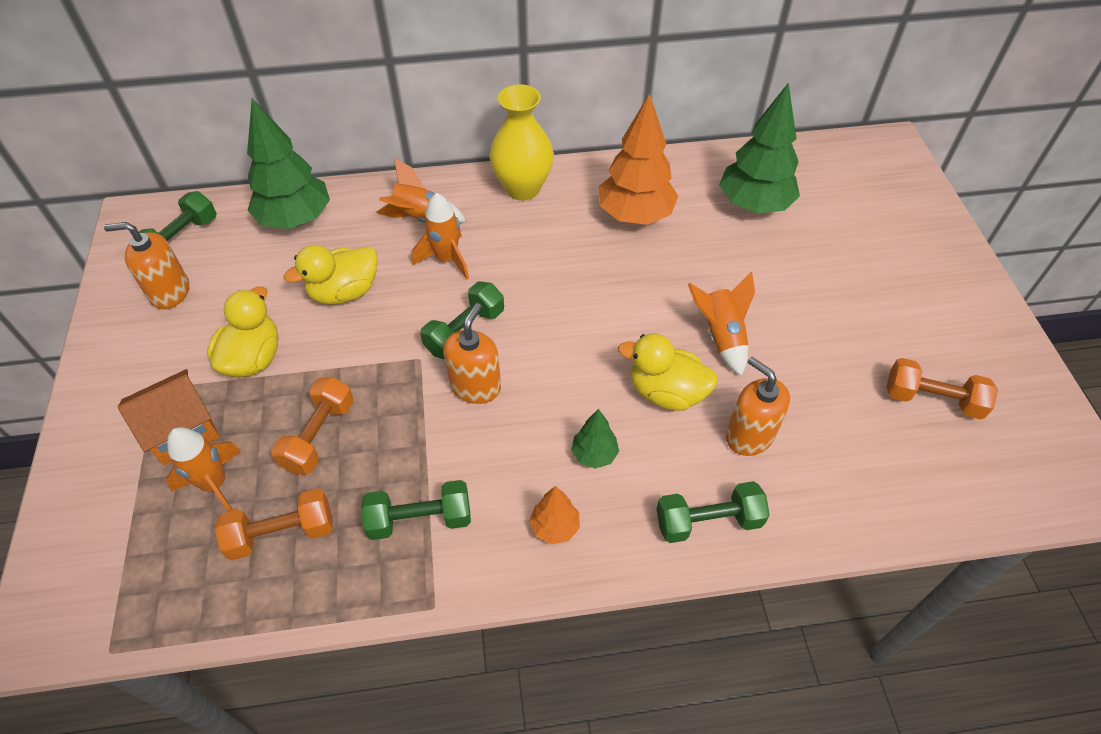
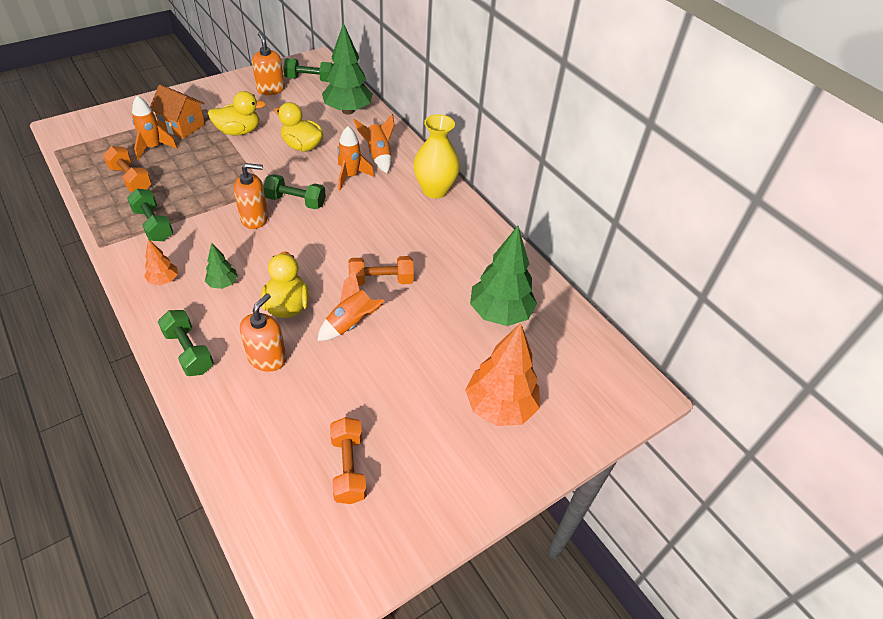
camera: 60 degrees right, 5 degrees down
orange dumbbell [271,377,354,475] -> orange dumbbell moved to [348,256,414,286]
orange tree [599,93,678,225] -> orange tree moved to [465,323,540,426]

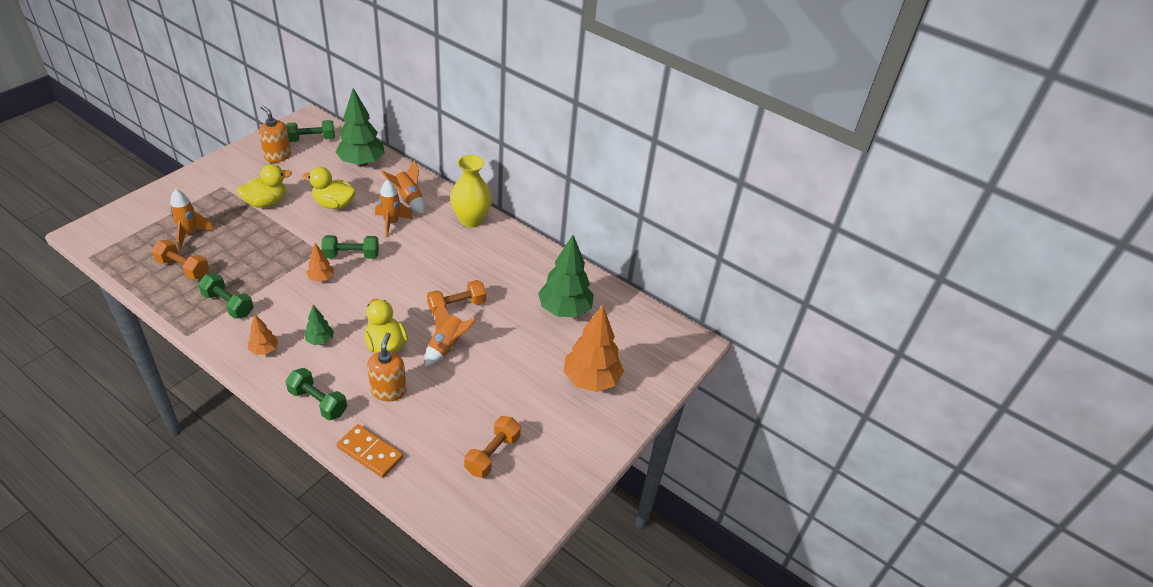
camera: 20 degrees left, 5 degrees down
orange house [150,84,205,139] -> none
orange soap dispenser [234,163,268,229] -> orange tree [306,243,334,282]
orange dumbbell [330,417,367,504] -> orange dumbbell turned 60 degrees clockwise [464,416,521,478]
none -> orange domino [336,424,403,478]

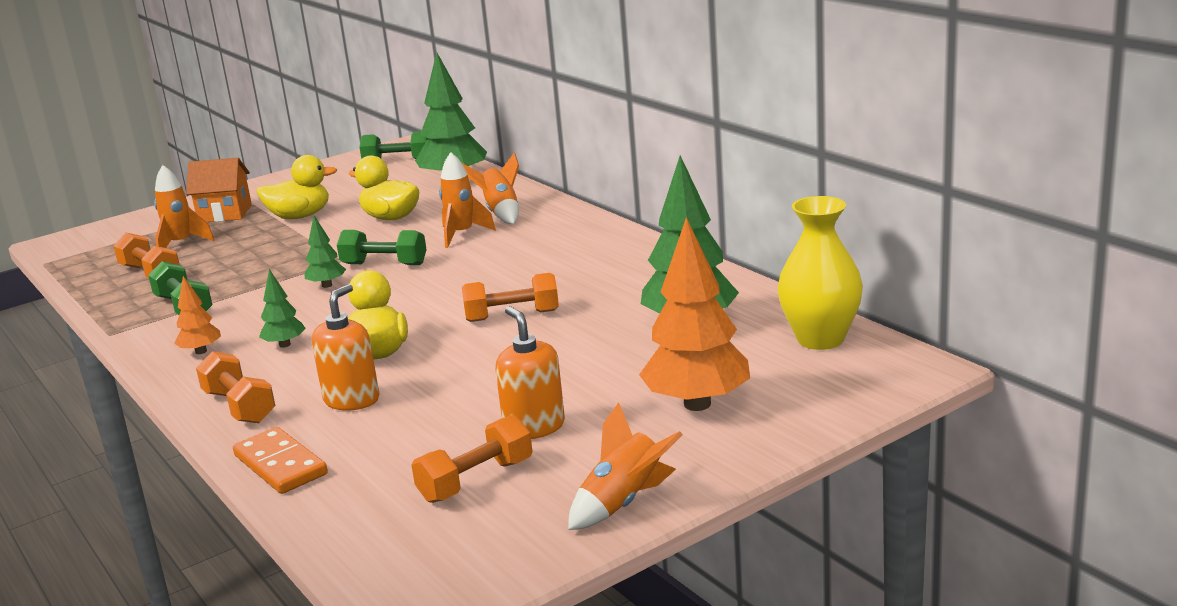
camera: 25 degrees right, 20 degrees down
orange soap dispenser [259,105,291,163] -> orange soap dispenser moved to [495,306,565,439]
green dumbbell [285,368,347,420] -> orange dumbbell [196,351,276,423]
orange tree [306,243,334,282] -> green tree [304,216,346,288]
orange rocket [425,300,477,367] -> orange rocket moved to [568,402,683,530]
yellow vase [450,155,492,227] -> yellow vase moved to [777,196,863,350]
none -> orange house [186,158,252,222]

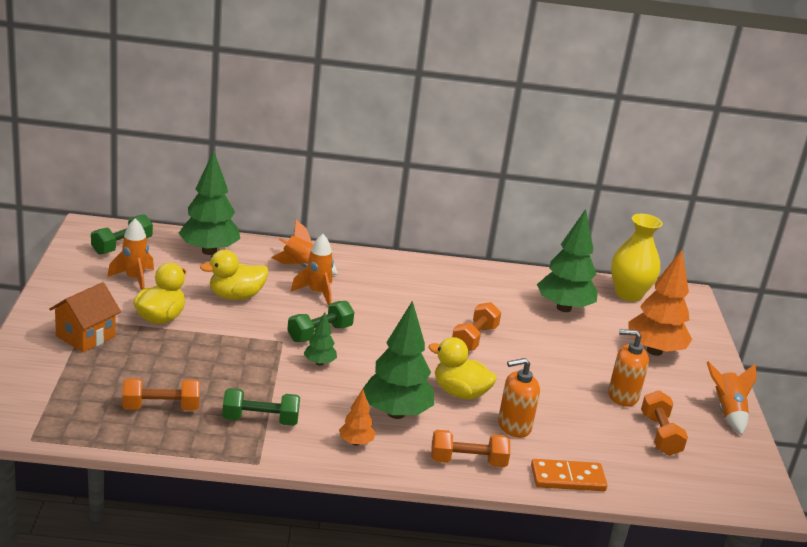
camera: 60 degrees left, 5 degrees up
orange rocket [154,165,215,248] -> orange rocket moved to [108,218,154,290]
green tree [259,269,306,348] -> green tree [363,301,434,419], size x2.07
orange soap dispenser [312,284,379,410] -> orange soap dispenser turned 75 degrees counterclockwise [498,358,540,438]

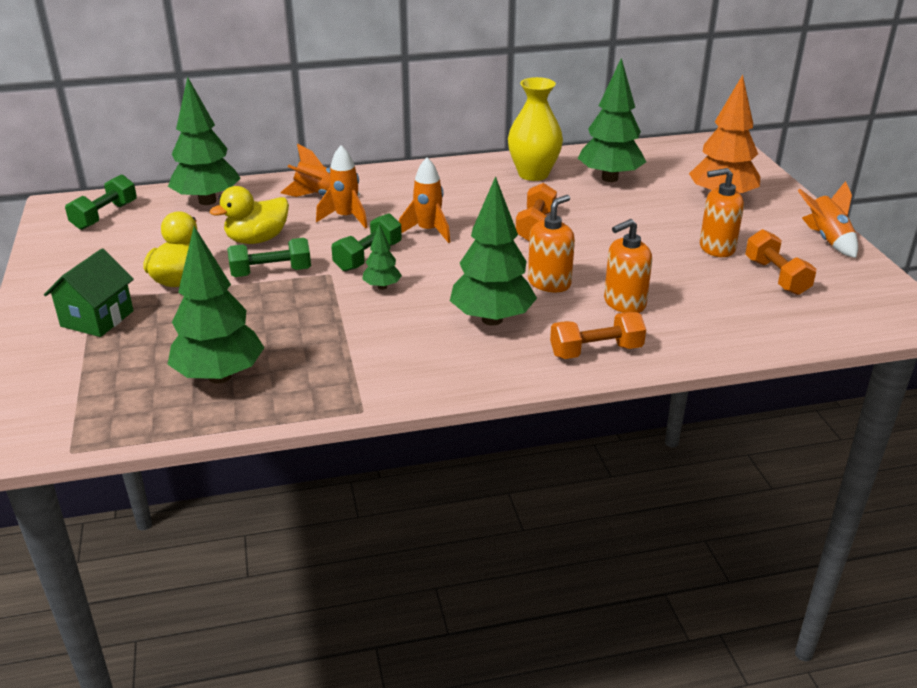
camera: 10 degrees left, 5 degrees up
orange house [49,282,121,352] -> green house [44,249,134,337]
orange rocket [108,218,154,290] -> orange rocket moved to [399,158,451,243]
orange dumbbell [123,378,200,410] -> green tree [168,226,264,384]
green dumbbell [222,388,300,426] -> green dumbbell moved to [227,238,311,277]
orange tree [339,389,376,446] -> none
yellow duck [428,337,497,400] -> orange soap dispenser [528,195,575,292]
orange domino [531,459,608,491] -> none
yellow vase [611,214,663,302] -> yellow vase moved to [508,77,563,181]

